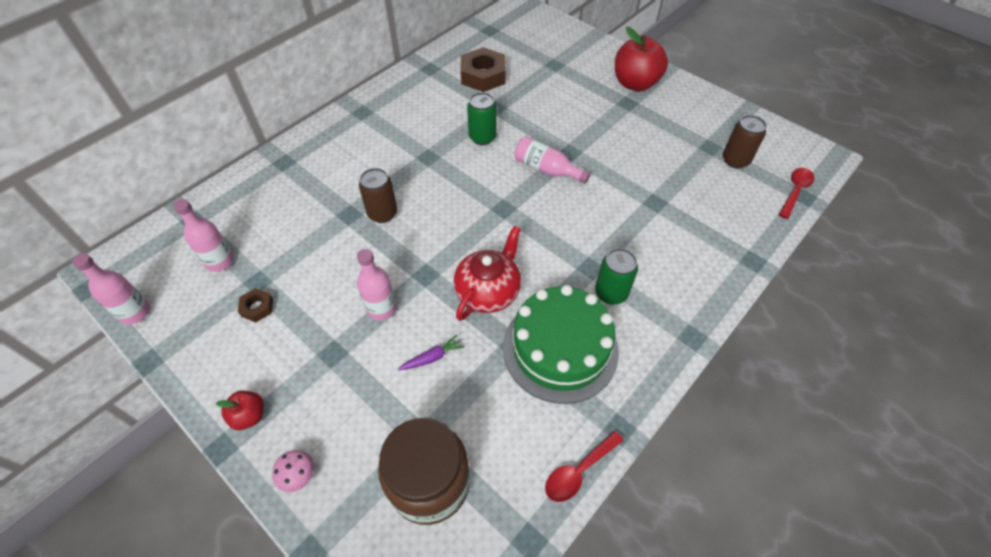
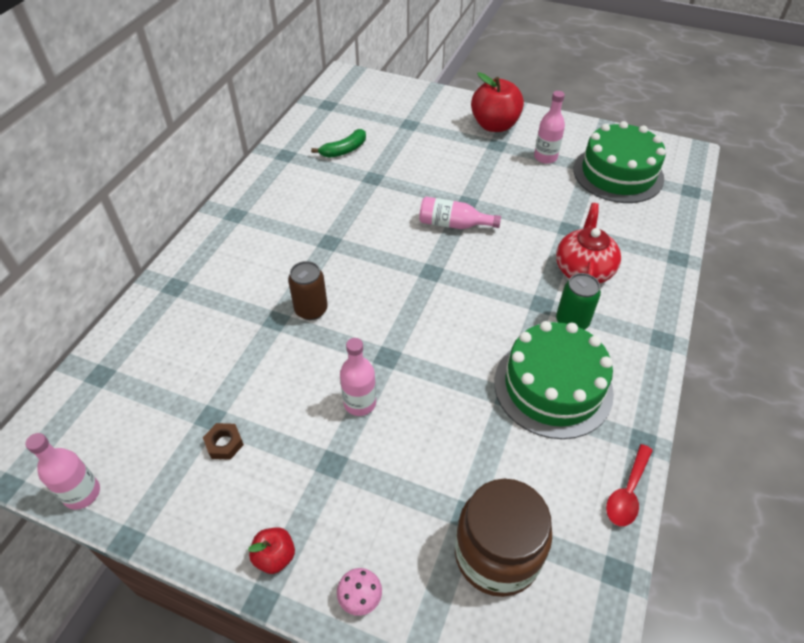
camera: 20 degrees left, 5 degrees down
pink bottle [173,199,234,272] -> pink bottle moved to [534,91,565,164]
purple carrot [398,335,464,370] -> none
red teapot [454,225,521,321] -> red teapot moved to [556,203,621,284]
brown nut [461,47,506,92] -> green banana [311,129,366,158]
green can [467,92,497,145] -> none
brown can [723,115,767,169] -> green cake [573,121,666,203]
red spoon [778,168,814,219] -> none

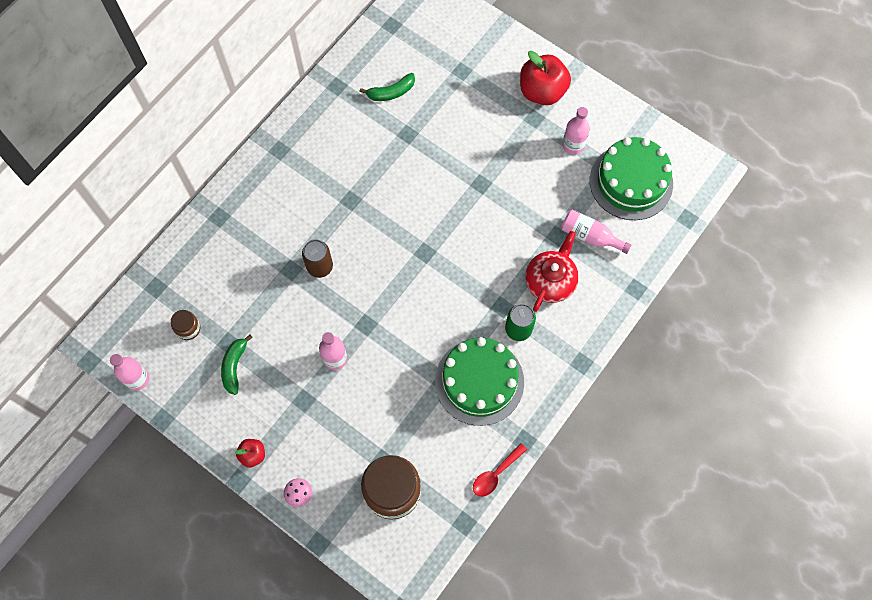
camera: 15 degrees right, 20 degrees up
brown nut [203,423,244,460] -> green banana [221,335,253,395]
pink bottle [419,197,501,229] -> pink bottle moved to [561,209,631,254]
none -> brown jar [171,310,201,340]

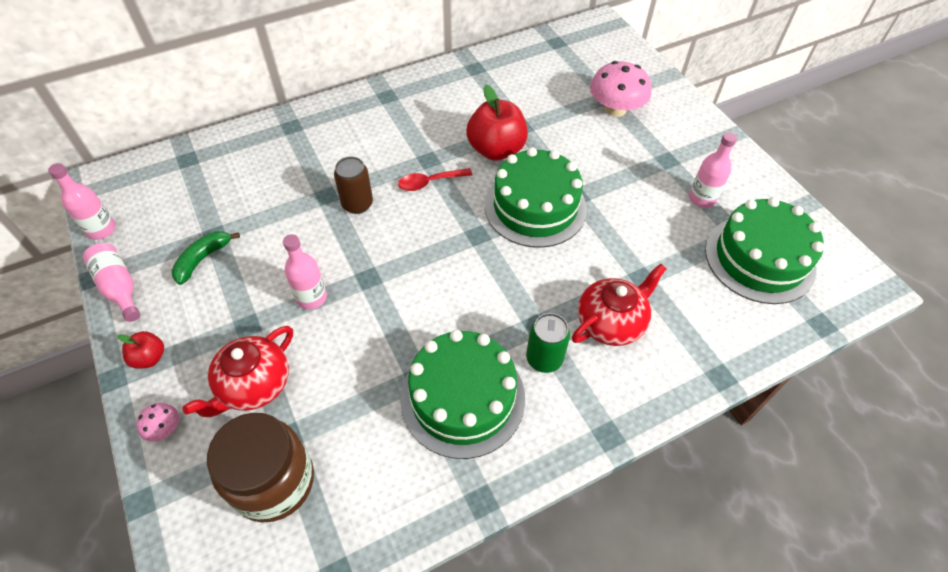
camera: 25 degrees right, 15 degrees down
brown jar [171,310,201,340] -> none
green banana [360,73,415,101] -> none
red spoon [473,443,527,497] -> red spoon moved to [398,168,472,191]
red apple [520,51,571,105] -> red apple moved to [466,85,528,160]
pink bottle [561,209,631,254] -> pink bottle moved to [83,243,140,322]
none -> red teapot [182,326,293,417]
none -> green cake [485,147,587,248]
none -> pink mushroom [590,61,651,117]

